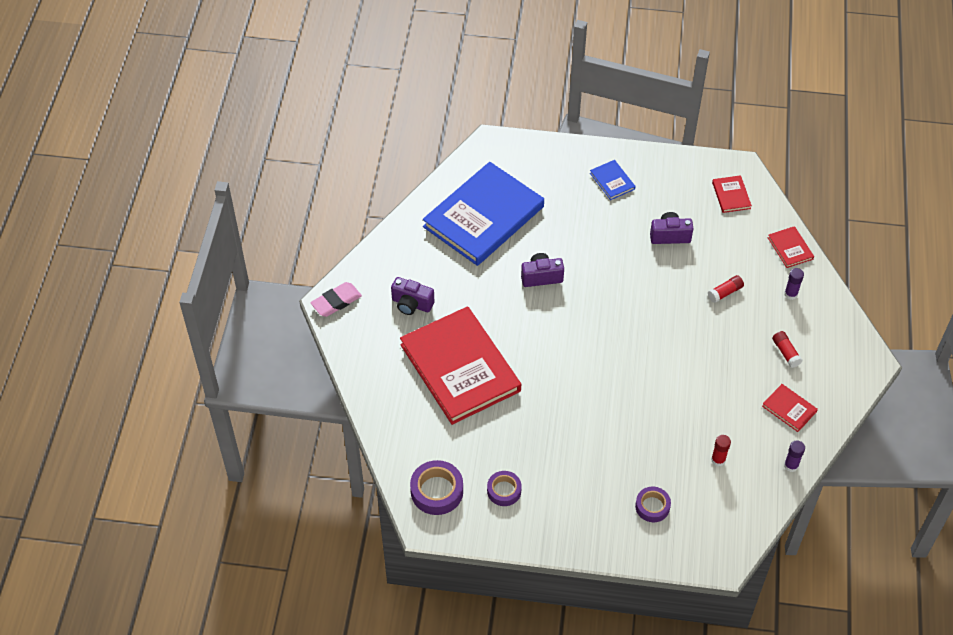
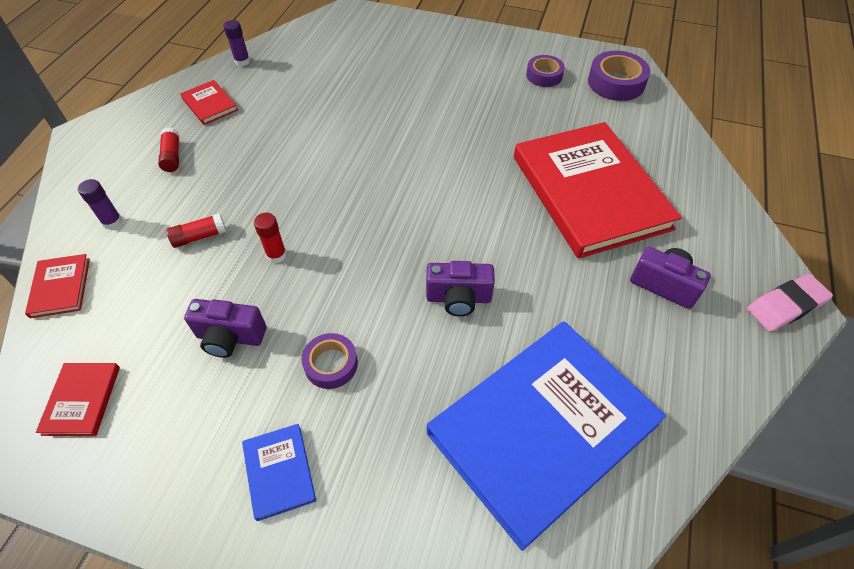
camera: 170 degrees left, 0 degrees up
purple tape [635,487,671,522] -> purple tape moved to [302,333,358,389]
red glue stick [711,435,731,466] -> red glue stick moved to [254,213,287,263]

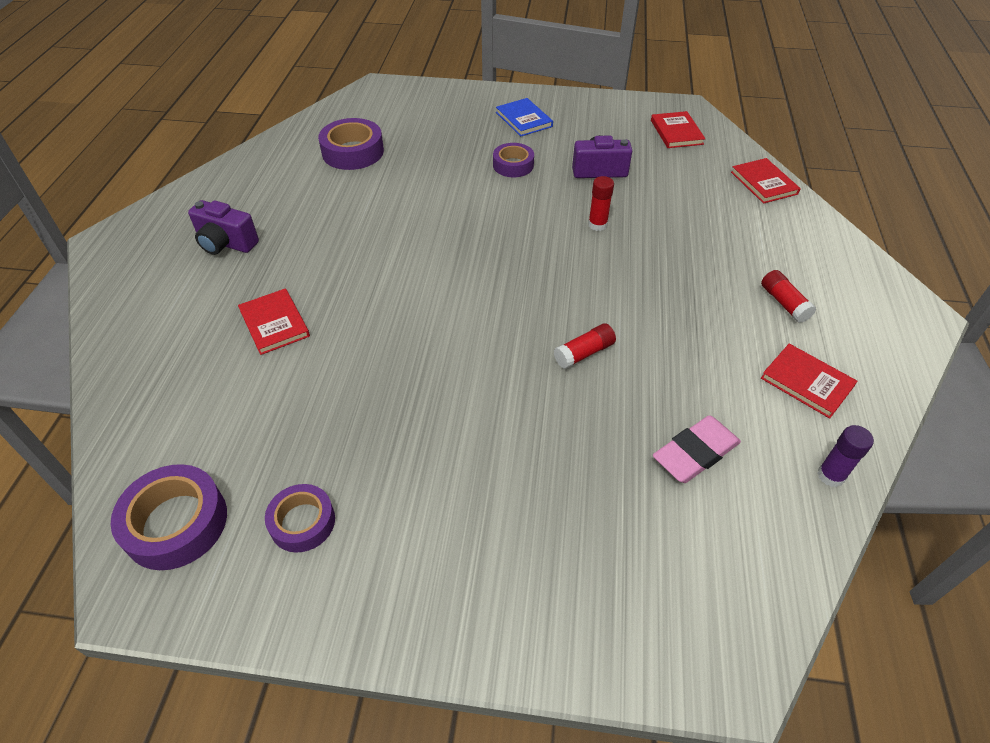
camera: 170 degrees right, 5 degrees down
purple glue stick [78,179,123,230] -> none
red glue stick [166,213,226,248] -> red glue stick moved to [554,323,616,369]
purple camera [426,261,495,316] -> none
blue book [427,321,666,551] -> purple tape [318,118,384,170]
red book [514,122,682,259] -> red book [238,288,310,355], size x0.40
pink eraser [747,274,833,332] -> pink eraser moved to [653,415,741,483]

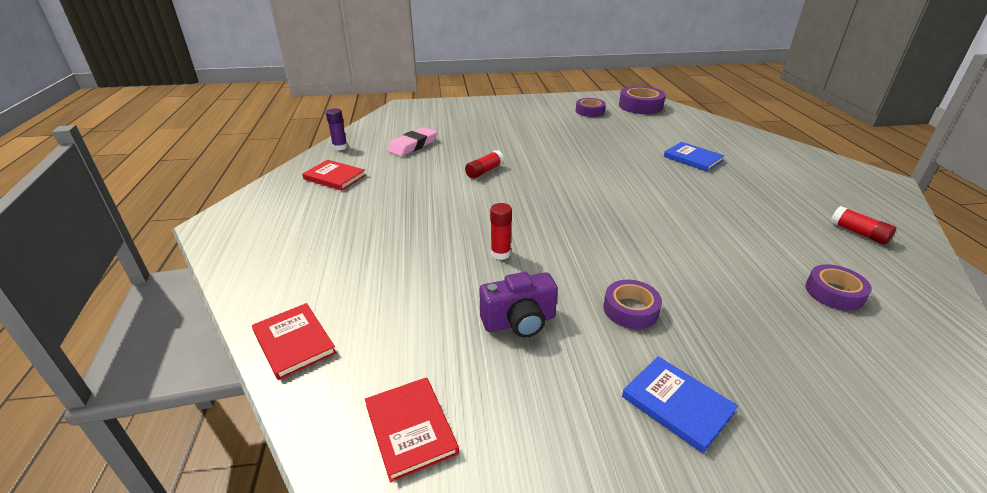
camera: 165 degrees right, 15 degrees down
purple camera [188,200,259,255] -> none
red book [238,288,310,355] -> blue book [664,142,724,172]
purple tape [318,118,384,170] -> purple tape [805,264,872,311], size x0.65
red glue stick [761,270,816,323] -> red glue stick moved to [831,206,896,245]

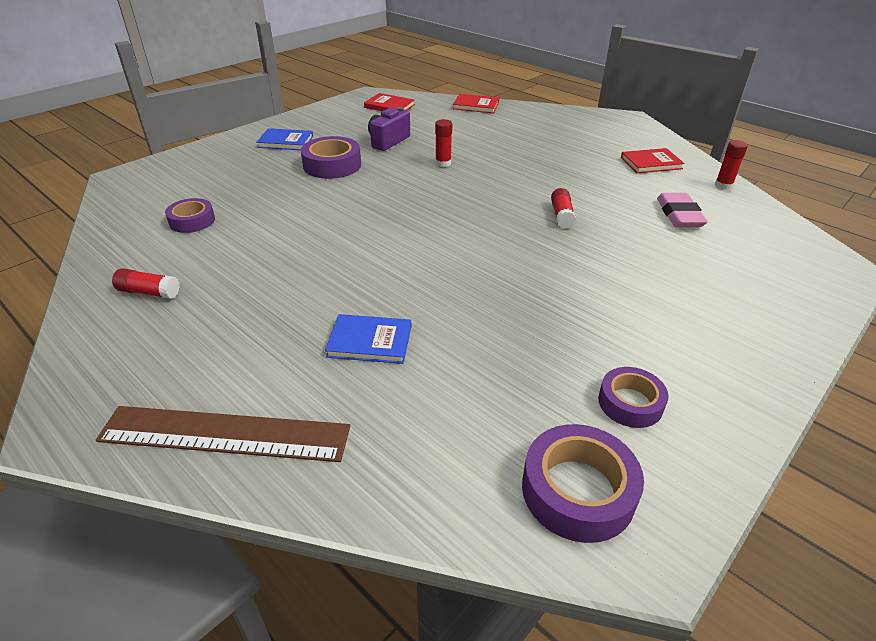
camera: 140 degrees right, 5 degrees up
purple glue stick [326,108,347,151] -> red glue stick [715,140,748,190]
purple tape [603,280,662,329] -> purple tape [301,136,361,179], size x1.54
none -> brown ruler [96,406,350,462]

